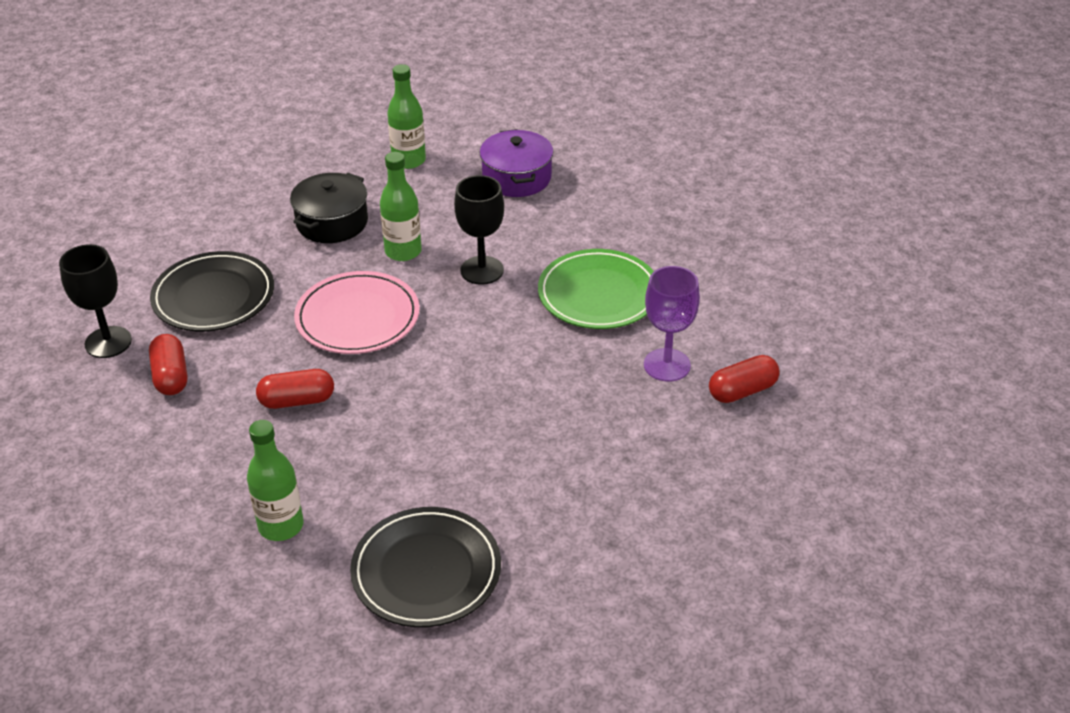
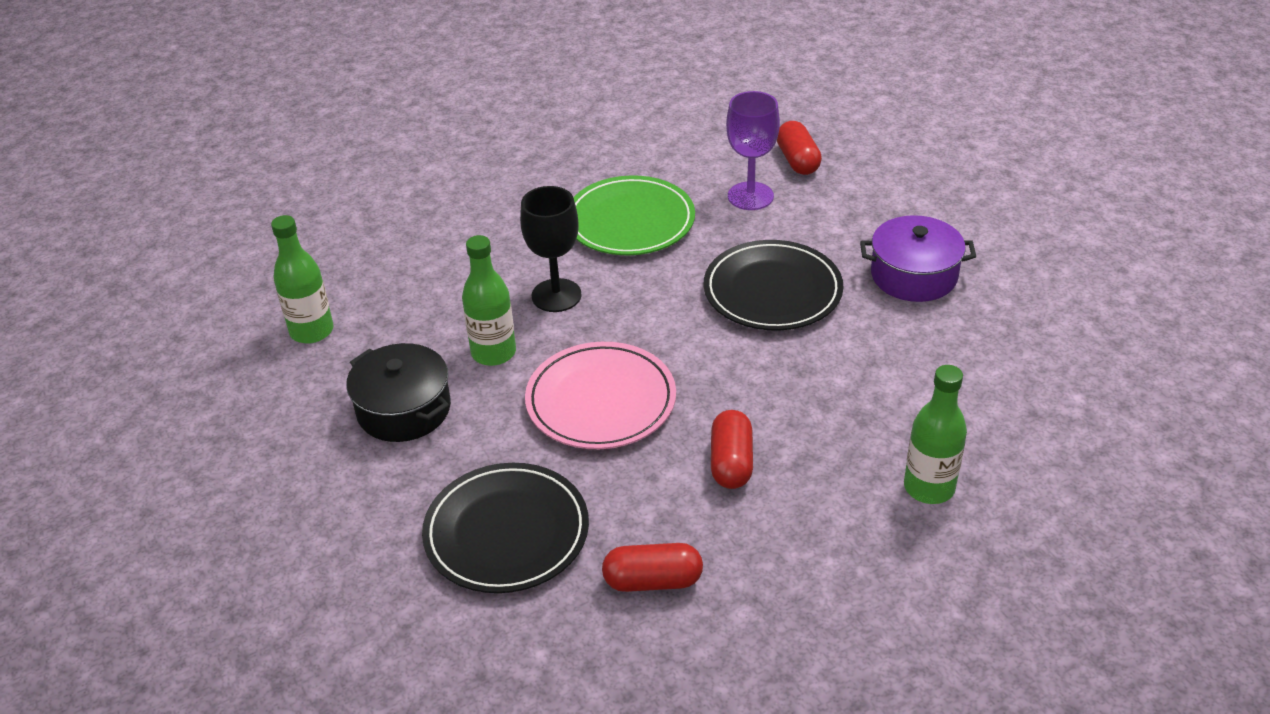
camera: 75 degrees left, 0 degrees up
black goblet [59,244,132,358] -> none
black plate [350,507,501,627] -> black plate moved to [704,240,843,331]
purple pot [480,129,553,197] -> purple pot moved to [860,215,976,302]

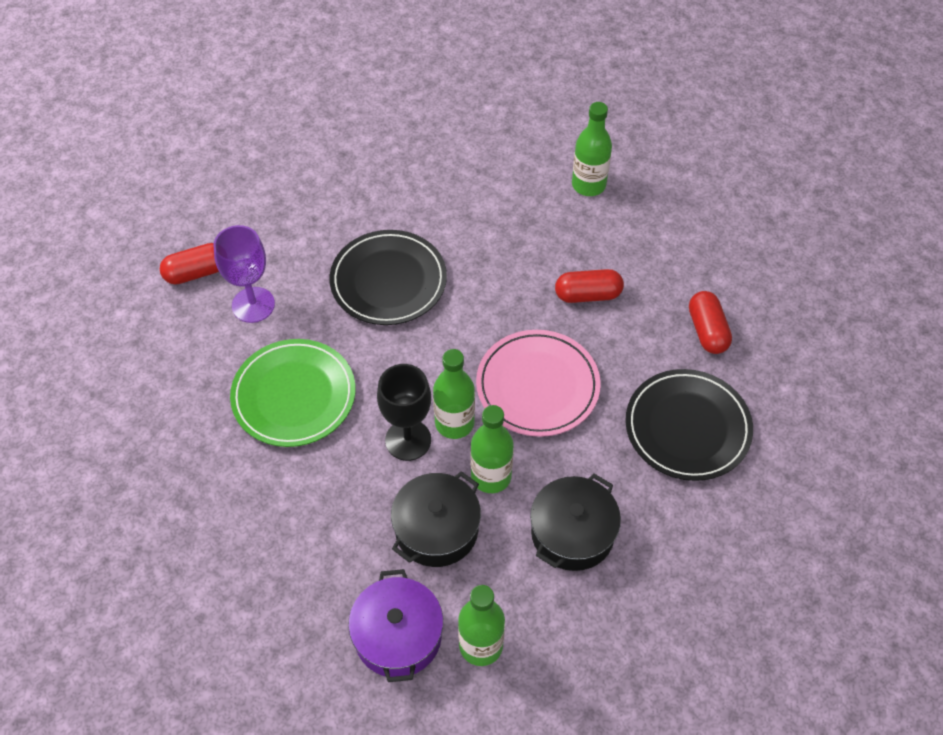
camera: 100 degrees left, 15 degrees up
purple pot [860,215,976,302] -> purple pot moved to [348,569,443,682]
none -> black pot [391,471,481,567]
none -> green bottle [433,349,475,439]

